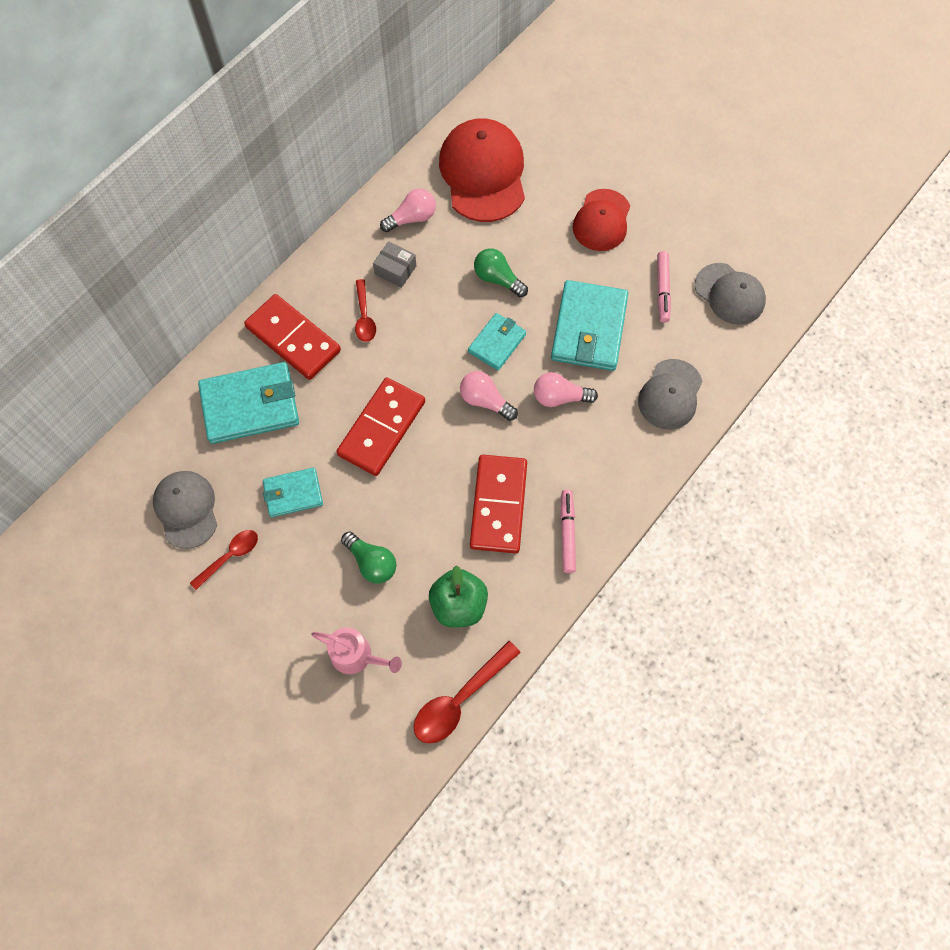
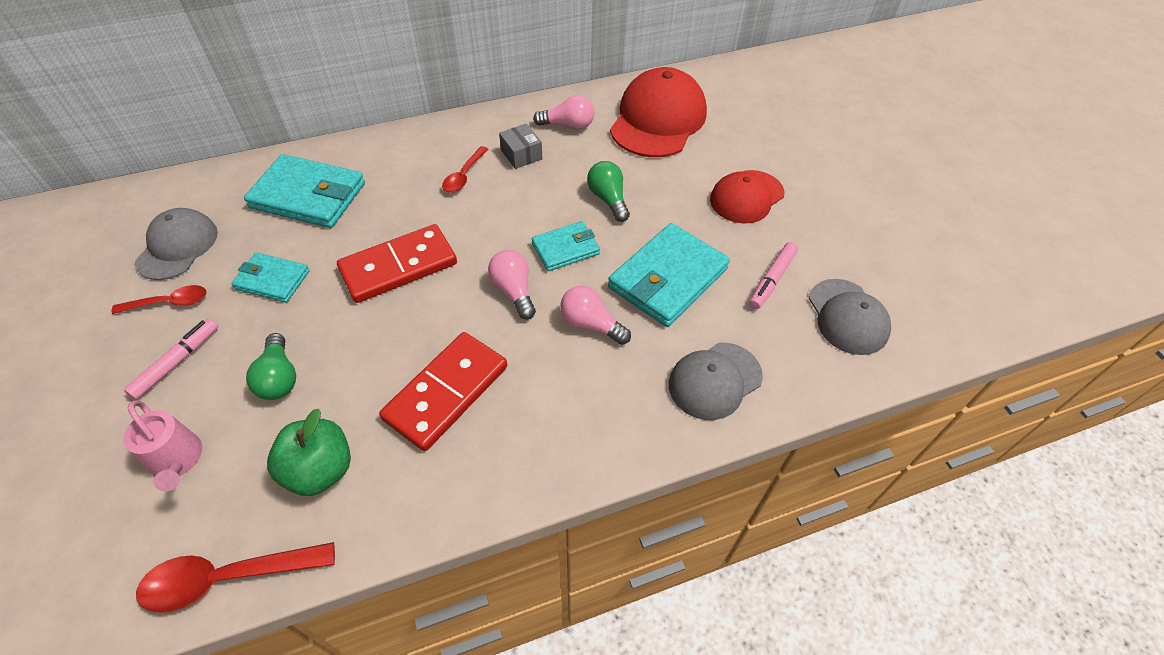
camera: 30 degrees right, 15 degrees down
red domino [244,294,341,380] -> none
pink marker [560,490,576,573] -> pink marker moved to [124,318,218,400]

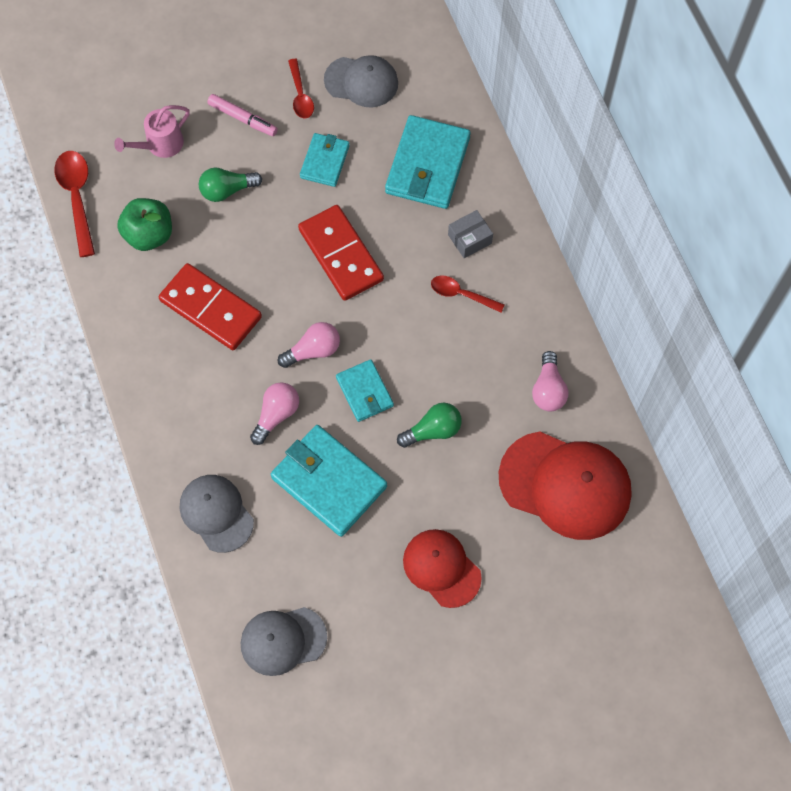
camera: 90 degrees right, 15 degrees up
grey box [499,123,543,169] -> grey box moved to [448,210,493,258]
pink marker [749,242,798,309] -> none

